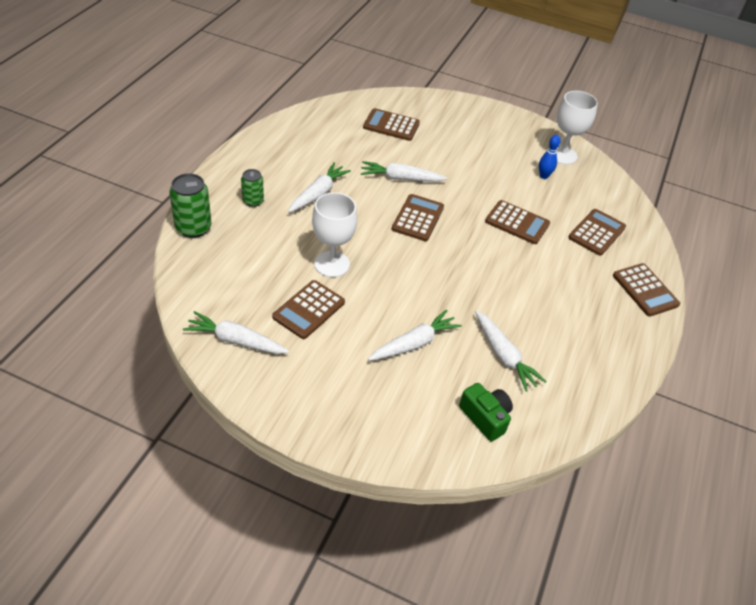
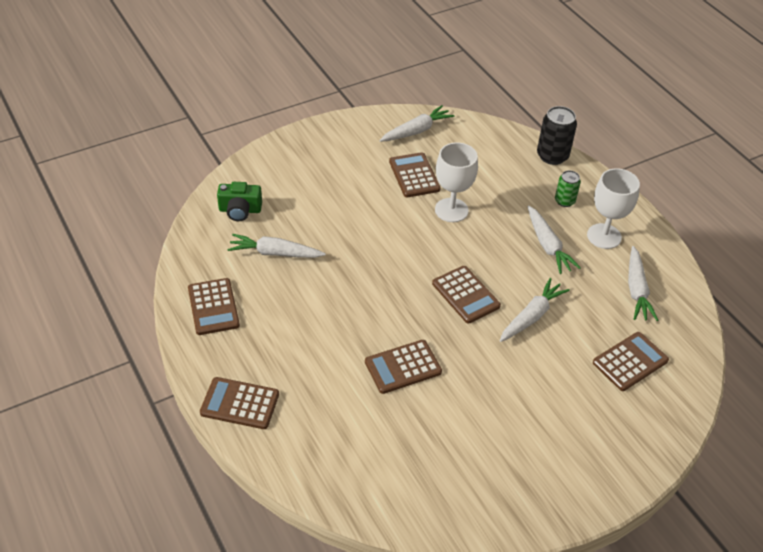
camera: 130 degrees right, 0 degrees up
green can [169,173,212,238] -> black can [537,106,577,165]
white carrot [368,310,462,361] -> white carrot moved to [628,246,658,321]
blue bowling pin [539,135,561,179] -> none
white goblet [557,91,598,165] -> white goblet moved to [587,168,640,249]
brown calculator [568,209,626,256] -> brown calculator moved to [188,278,240,335]

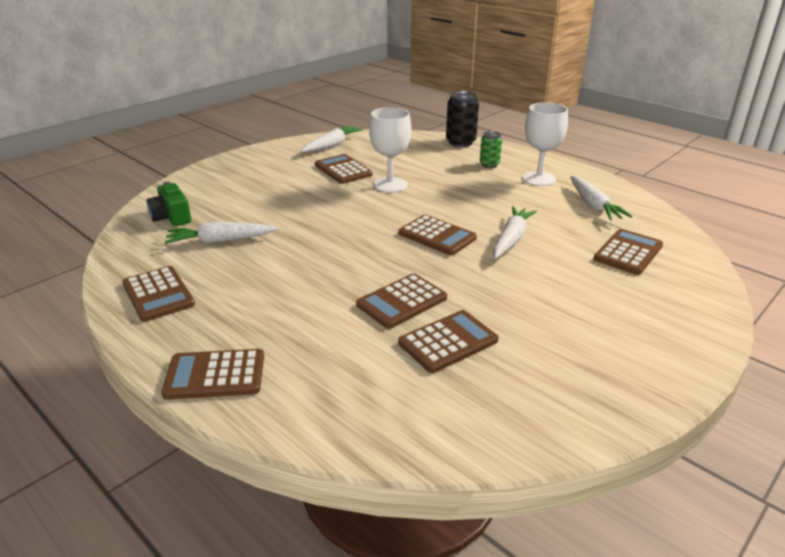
camera: 15 degrees left, 15 degrees down
green camera [217,182,262,221] -> green camera turned 75 degrees clockwise [147,182,191,226]
white carrot [527,205,581,274] -> none
none -> brown calculator [398,310,499,373]

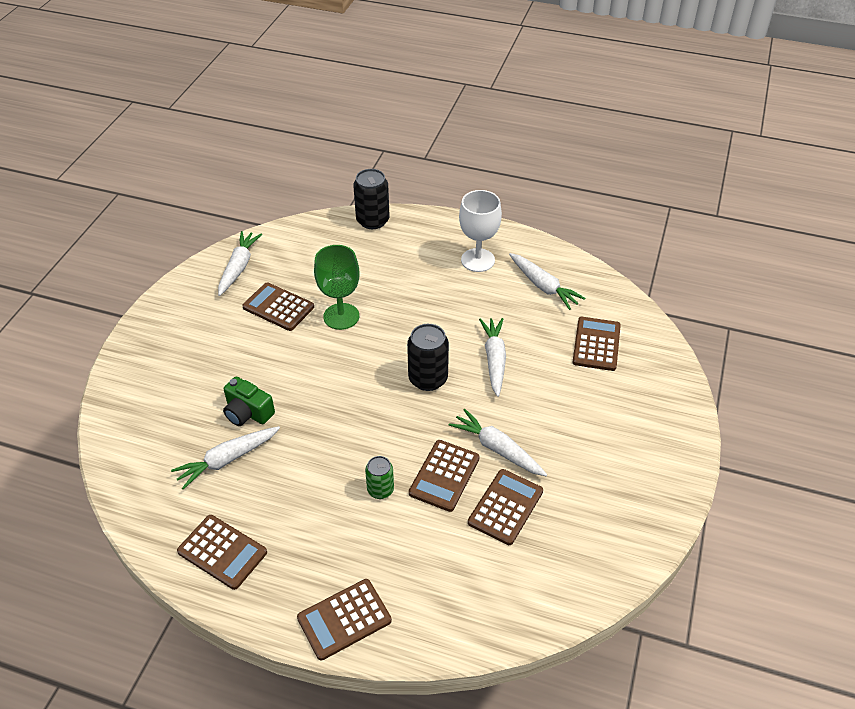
camera: 25 degrees left, 15 degrees up
green camera [147,182,191,226] -> green camera moved to [223,376,275,426]
white goblet [369,107,411,192] -> green goblet [314,245,359,330]
brown calculator [399,215,477,255] -> black can [407,324,449,391]
green can [480,131,502,168] -> green can moved to [365,456,394,499]
none -> white carrot [449,409,547,476]

